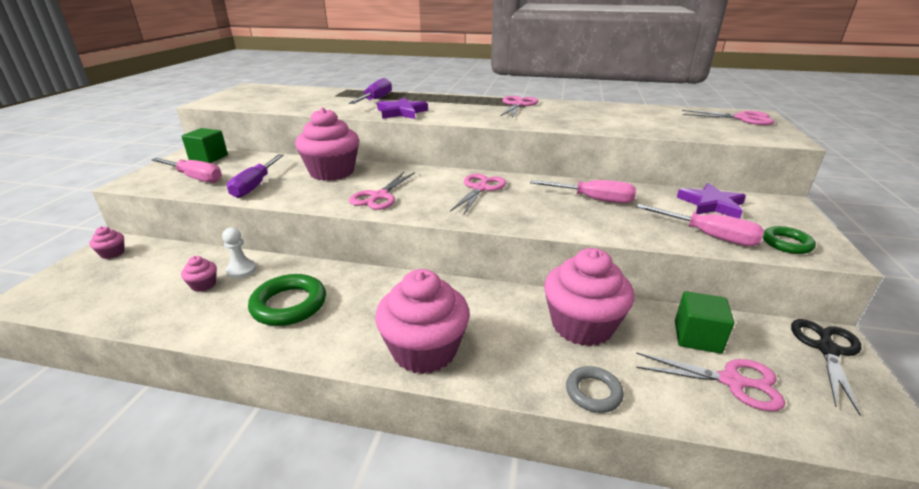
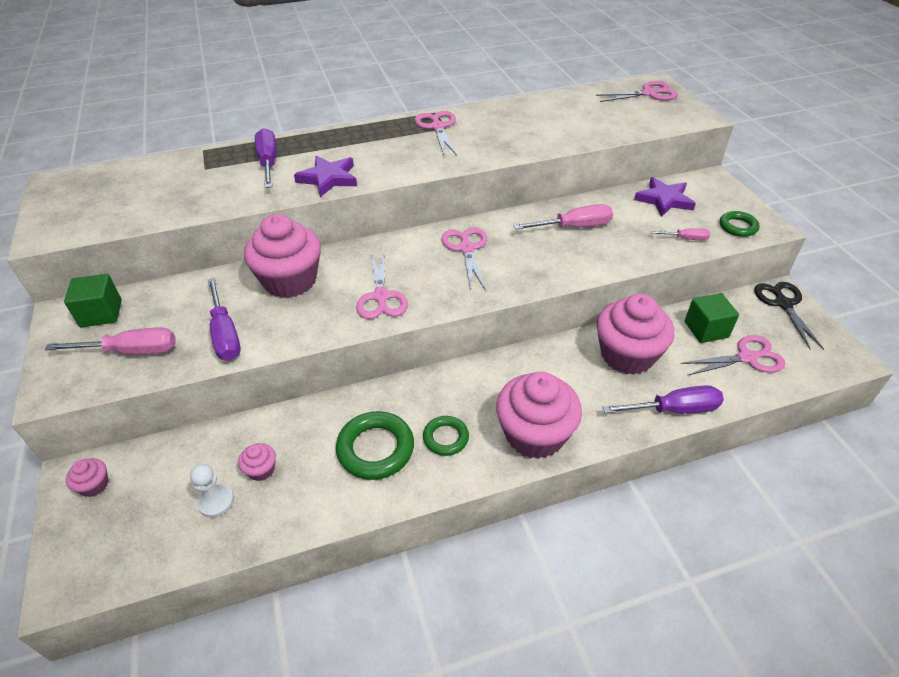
camera: 30 degrees left, 15 degrees up
white pawn [222,227,256,279] -> white pawn moved to [190,464,234,518]
grey ring [566,366,624,413] -> purple screwdriver [602,385,724,414]
pink screwdriver [636,204,765,246] -> pink screwdriver [650,228,710,240], size x0.55
none -> green ring [423,416,469,456]

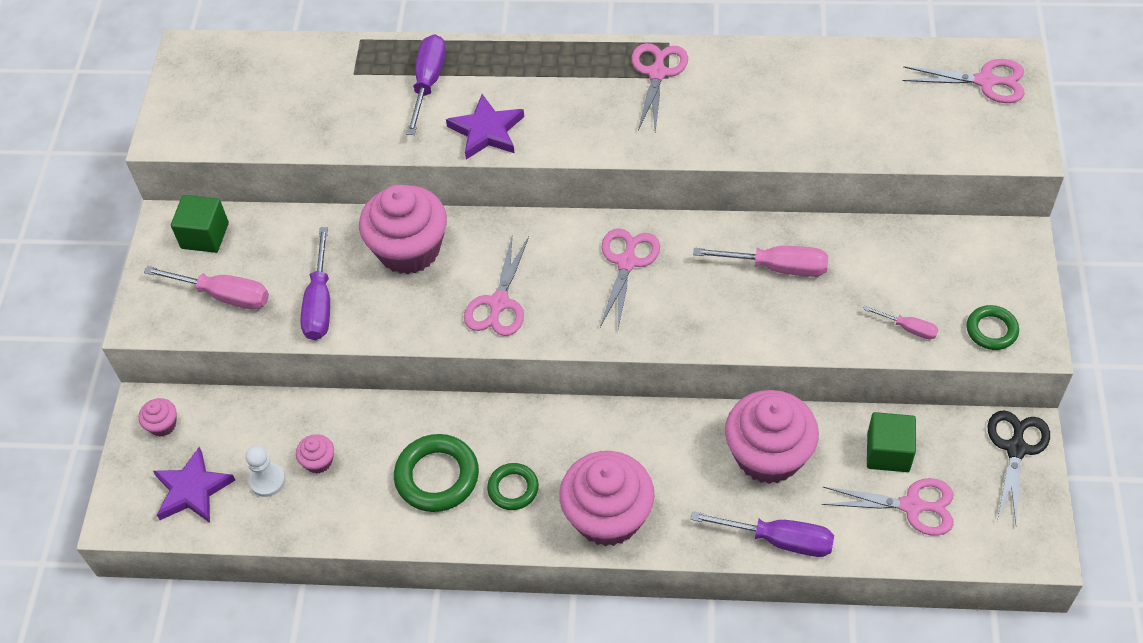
camera: 25 degrees right, 10 degrees up
purple star [634,177,696,217] -> purple star moved to [153,447,235,523]

